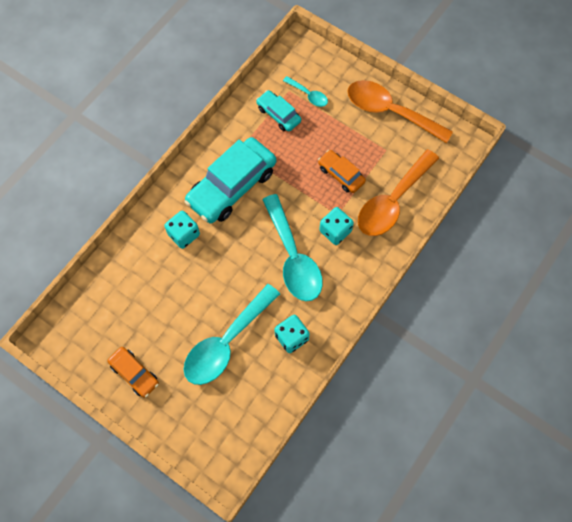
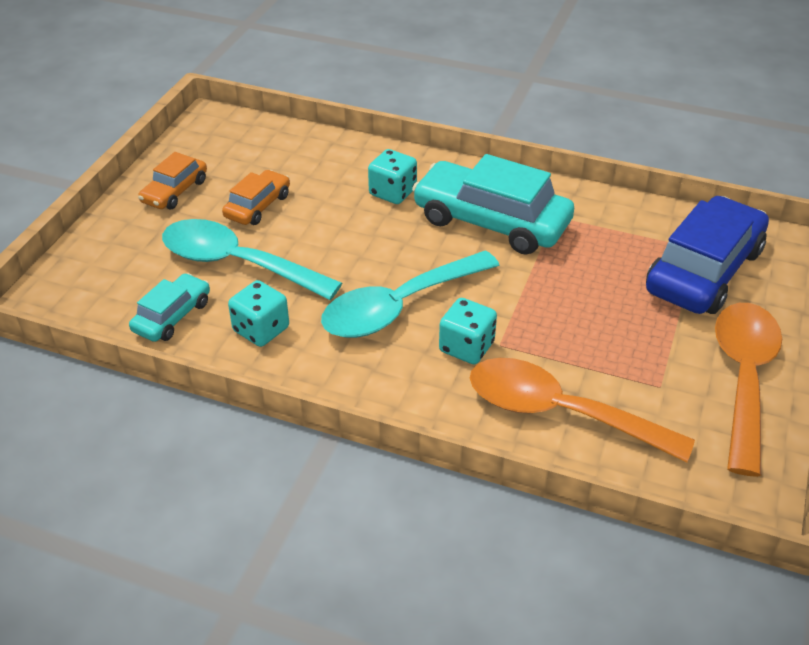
camera: 75 degrees right, 25 degrees down
turquoise car [256,90,301,132] -> turquoise car moved to [129,273,210,342]
turquoise spoon [283,76,328,107] -> blue car [646,196,769,314]
orange car [318,150,366,193] -> orange car moved to [222,170,290,225]

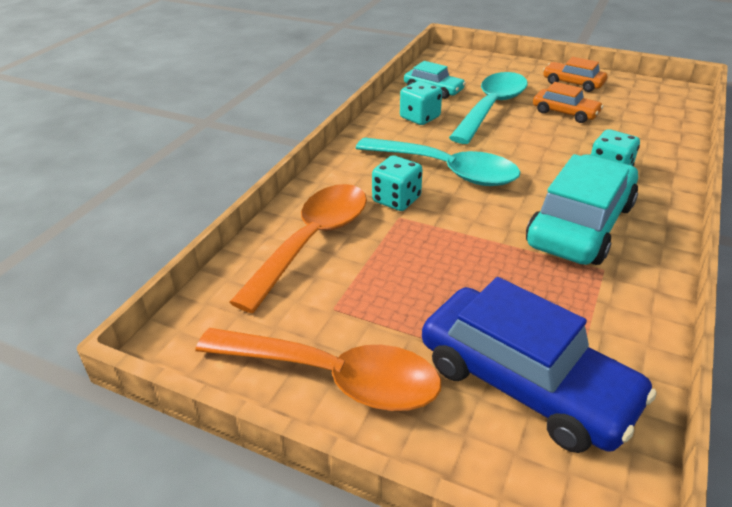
camera: 95 degrees right, 5 degrees down
turquoise spoon [321,251,500,338] -> turquoise spoon turned 150 degrees clockwise [356,138,520,186]

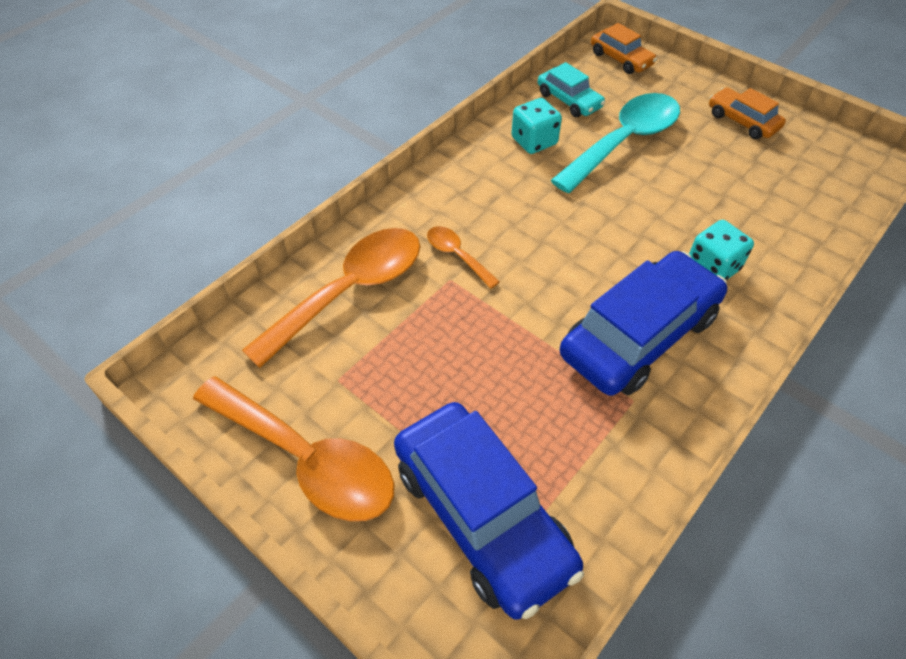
camera: 15 degrees right, 15 degrees up
turquoise spoon [356,138,520,186] -> none
turquoise dice [372,155,423,211] -> orange spoon [427,226,500,289]
turquoise car [526,154,638,265] -> blue car [560,251,727,396]
orange car [533,82,603,123] -> orange car moved to [591,23,657,74]

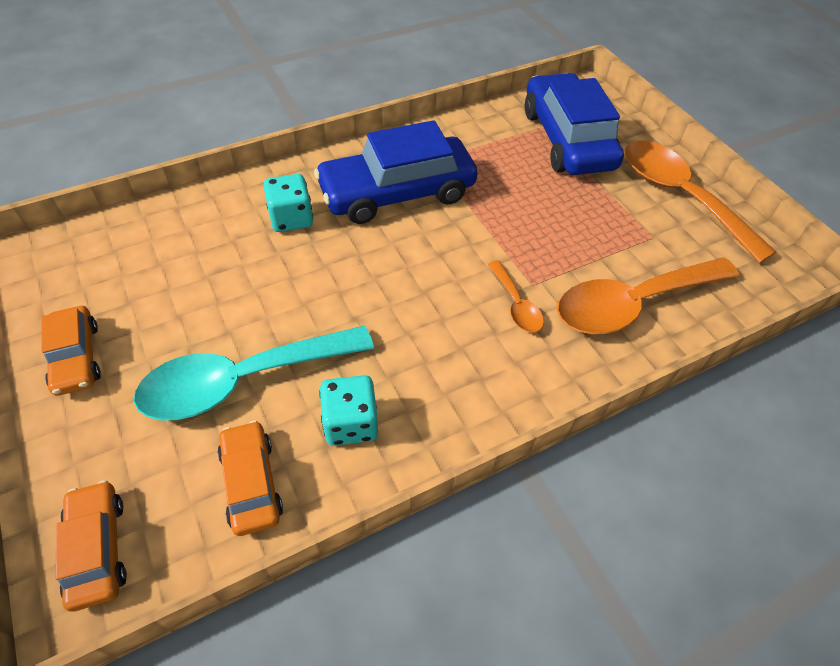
camera: 160 degrees left, 0 degrees up
turquoise car [538,62,605,117] -> orange car [218,420,283,536]

